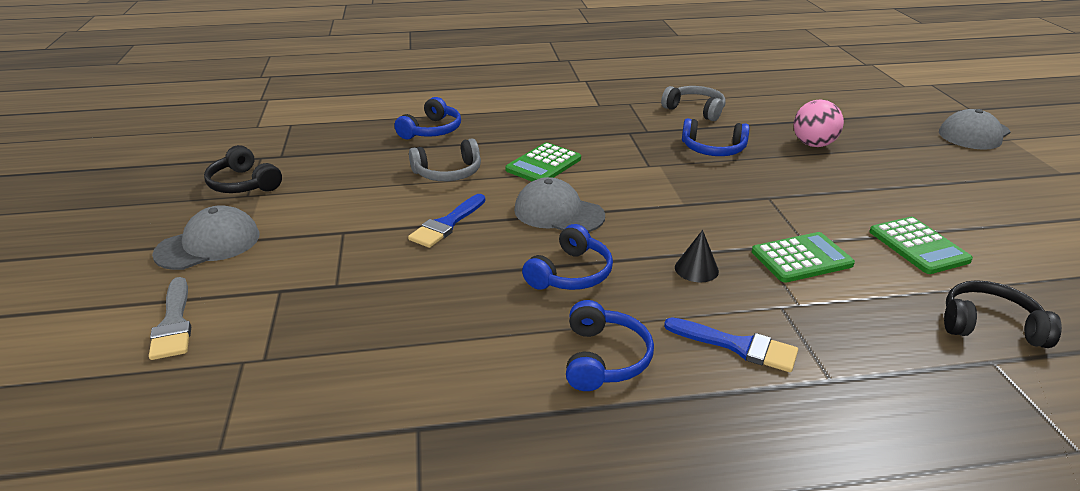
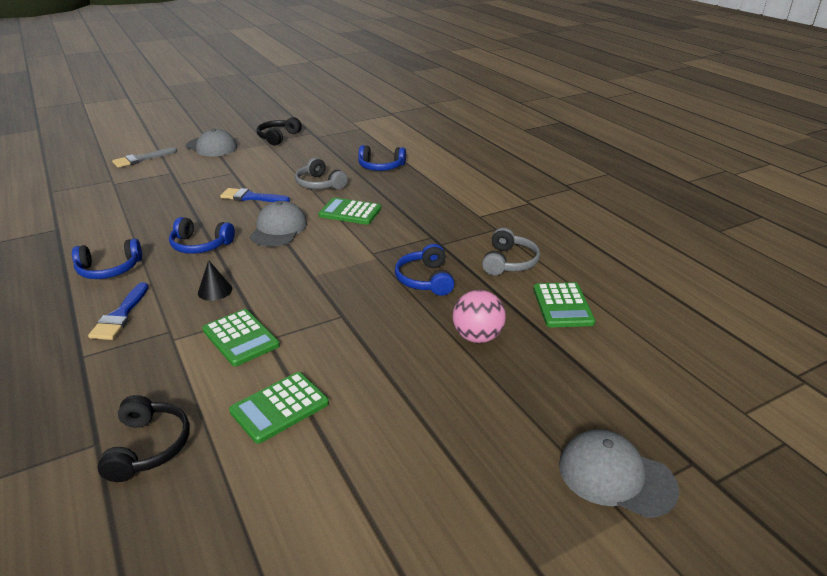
camera: 70 degrees right, 0 degrees up
none -> green calculator [533,282,595,327]

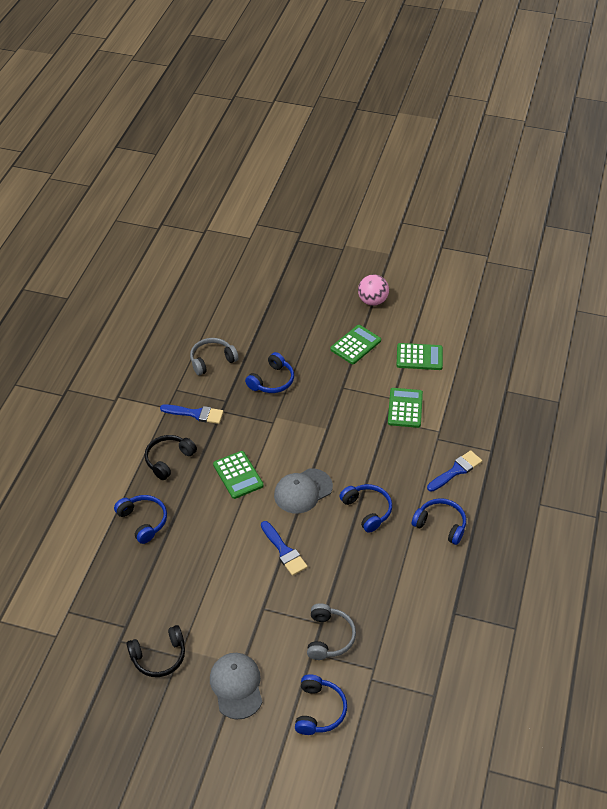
camera: 135 degrees left, 15 degrees up
black headphones [98,395,190,482] -> black headphones moved to [145,435,197,480]
grey brush [112,147,177,168] -> blue headphones [295,674,347,735]
black cone [198,260,232,301] -> none
grey headphones [295,158,348,190] -> grey headphones moved to [307,603,356,660]
pink ball [453,290,506,343] -> pink ball moved to [358,274,389,306]
green calculator [533,282,595,327] -> green calculator moved to [330,325,381,364]
grey cap [559,429,679,518] -> none
none -> blue brush [160,404,223,424]

